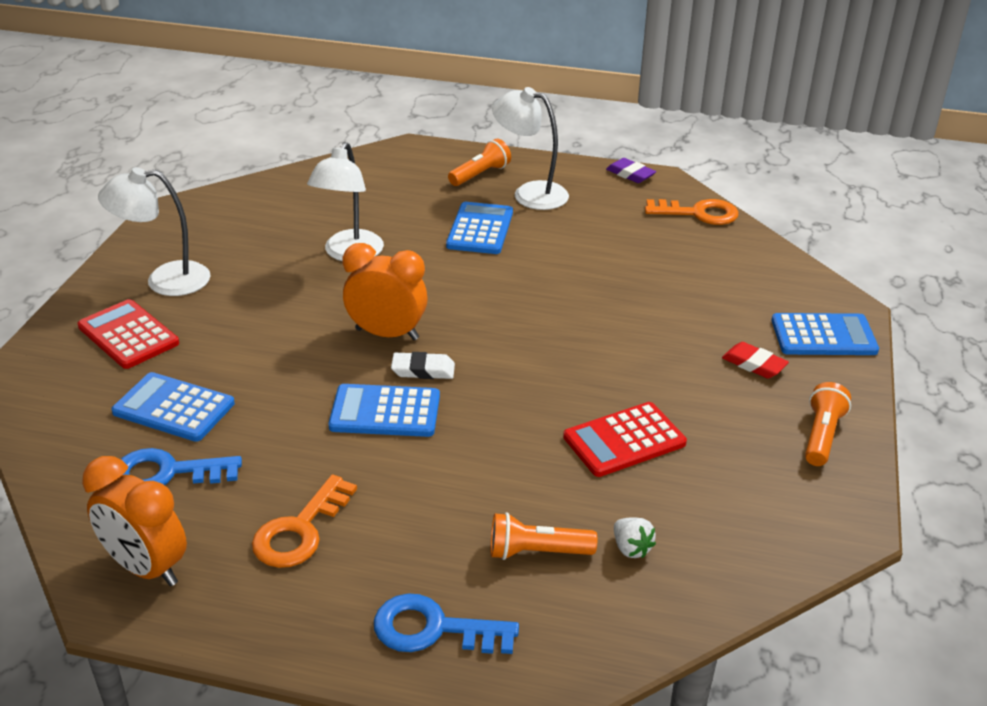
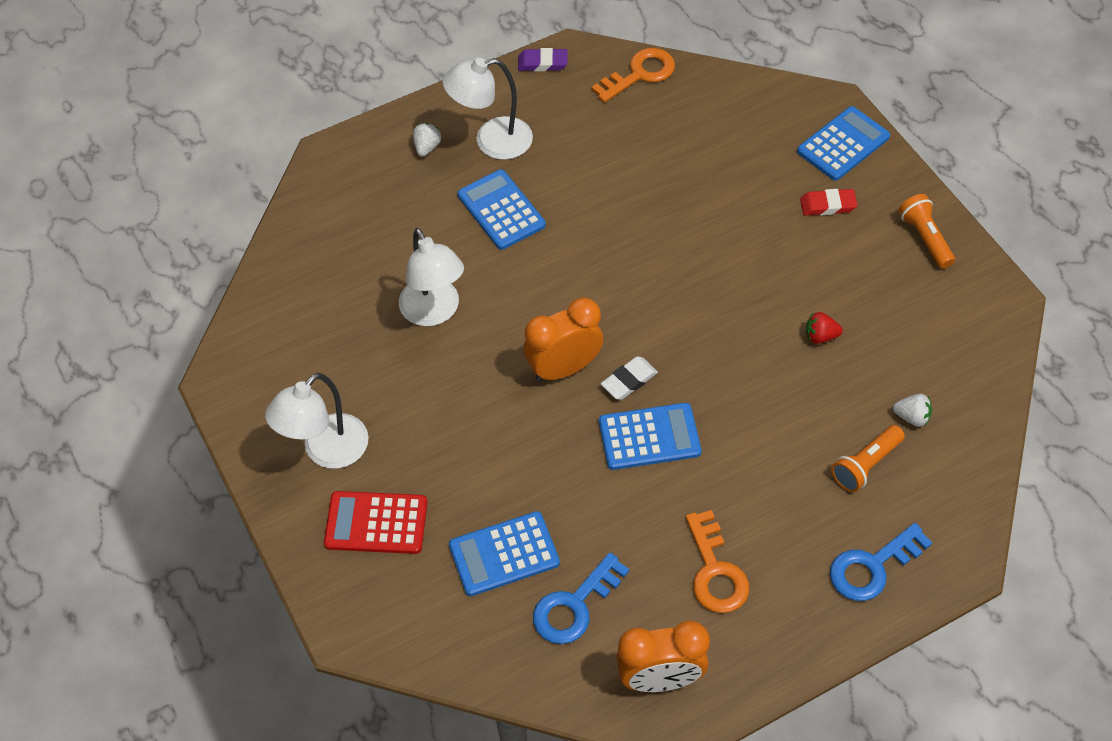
camera: 40 degrees left, 20 degrees up
blue calculator [329,384,440,437] -> blue calculator turned 150 degrees counterclockwise [599,403,701,470]
orange flashlight [448,139,511,186] -> white strawberry [413,123,441,157]
red calculator [563,402,687,477] -> red strawberry [806,312,843,344]

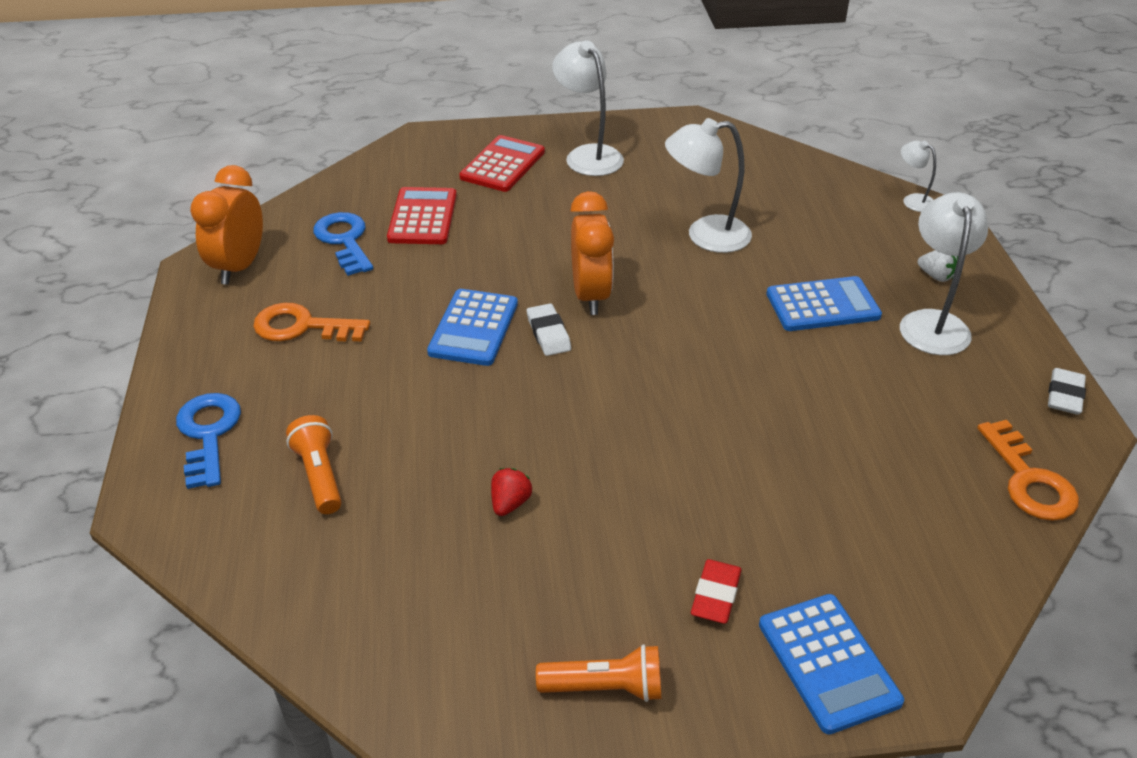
camera: 110 degrees right, 15 degrees down
blue calculator [449,511,560,596] -> red calculator [387,187,457,244]
purple eraser [518,48,568,72] -> white eraser [1048,368,1086,415]
white strawberry [893,394,932,427] -> none
none -> white lamp [901,141,936,212]

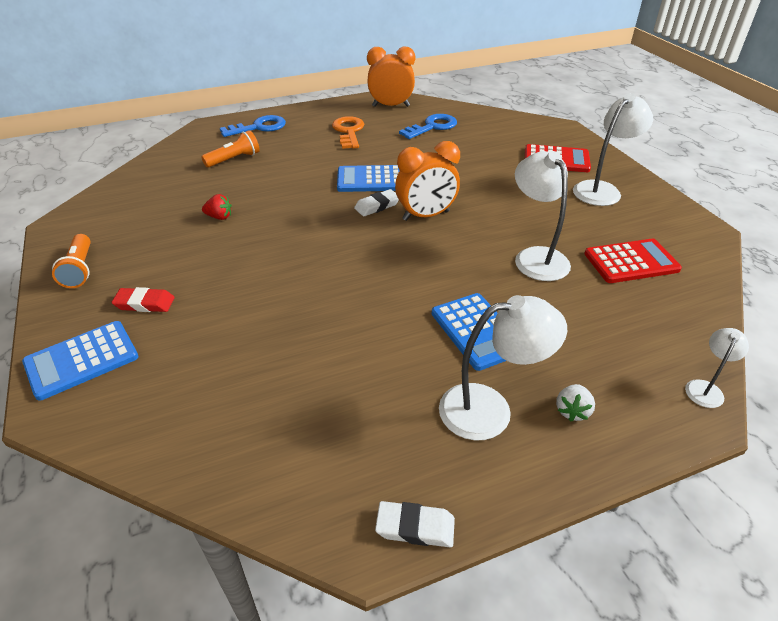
camera: 75 degrees right, 0 degrees up
red calculator [387,187,457,244] -> red calculator moved to [584,239,682,283]
orange key [977,420,1079,521] -> none

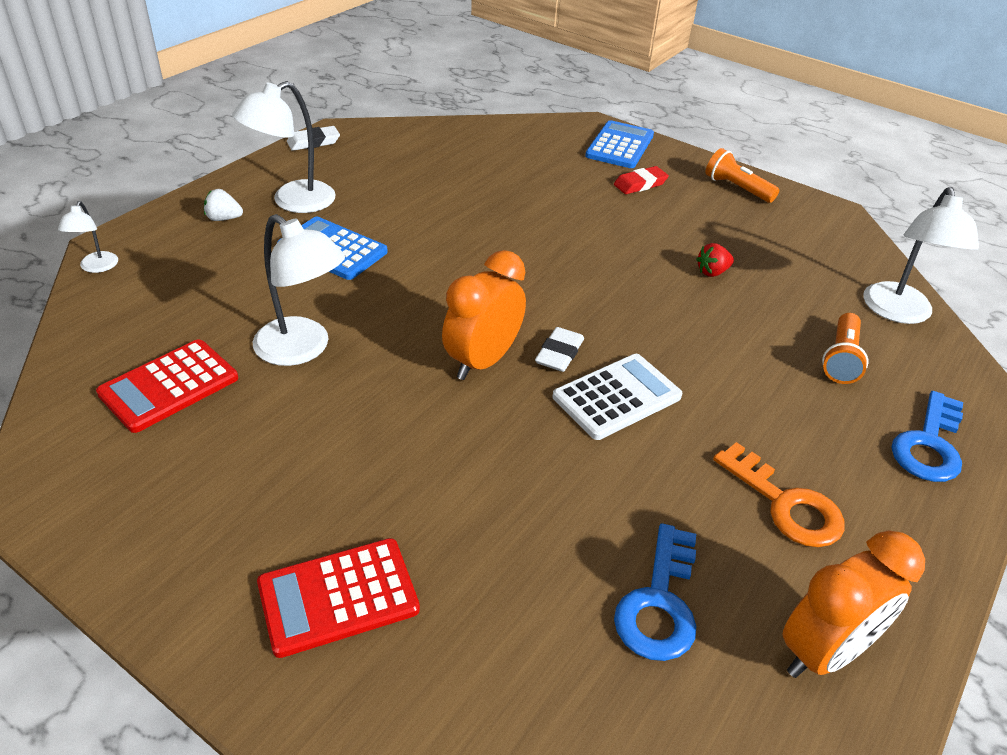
camera: 145 degrees right, 0 degrees up
blue calculator [337,165,400,192] -> white calculator [553,354,682,440]
white strawberry [556,384,595,422] -> white strawberry turned 75 degrees counterclockwise [204,189,243,221]
white lamp [573,93,653,206] -> white lamp moved to [863,187,979,324]

